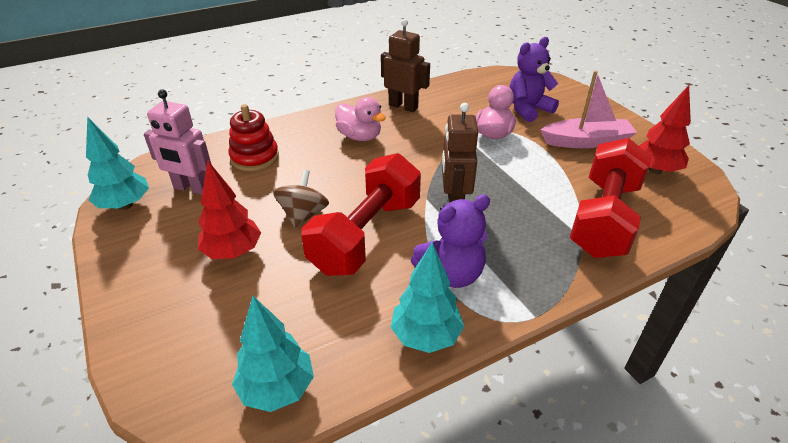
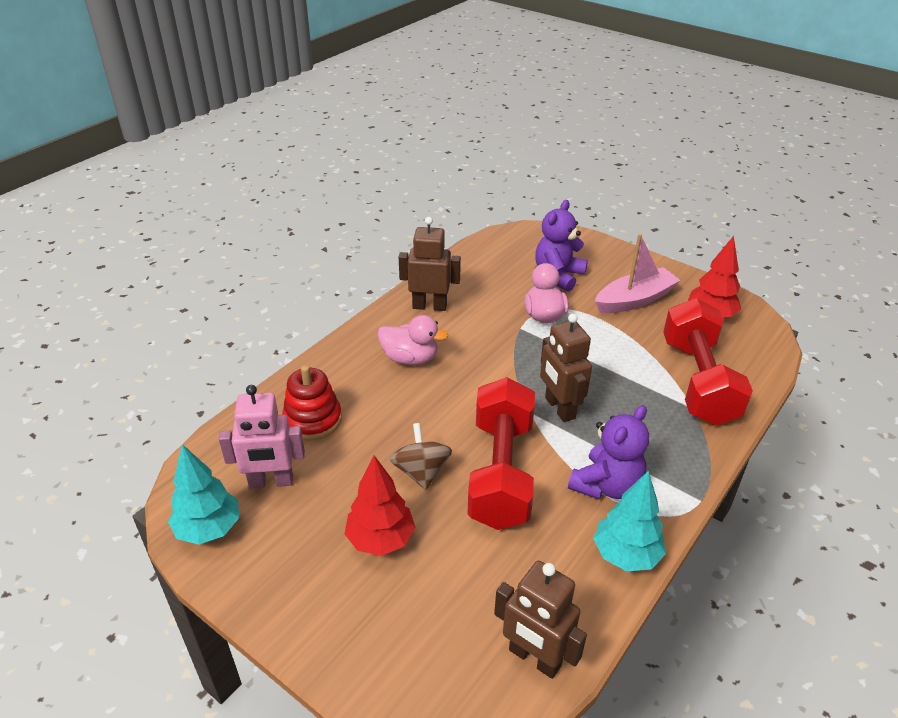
camera: 25 degrees left, 0 degrees up
turquoise tree [232,296,314,412] -> brown robot [494,561,587,679]

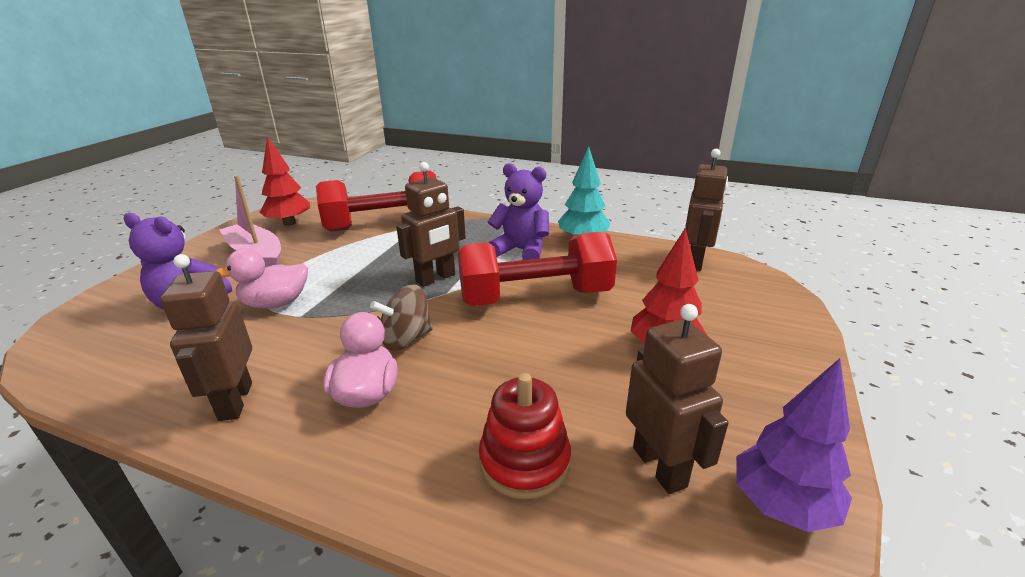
camera: 105 degrees left, 10 degrees down
turquoise tree [168,444,239,545] -> purple tree [736,358,852,532]
pink robot [219,385,305,489] -> brown robot [626,304,729,494]
brown spinning top [390,423,452,490] -> brown spinning top moved to [370,285,433,351]

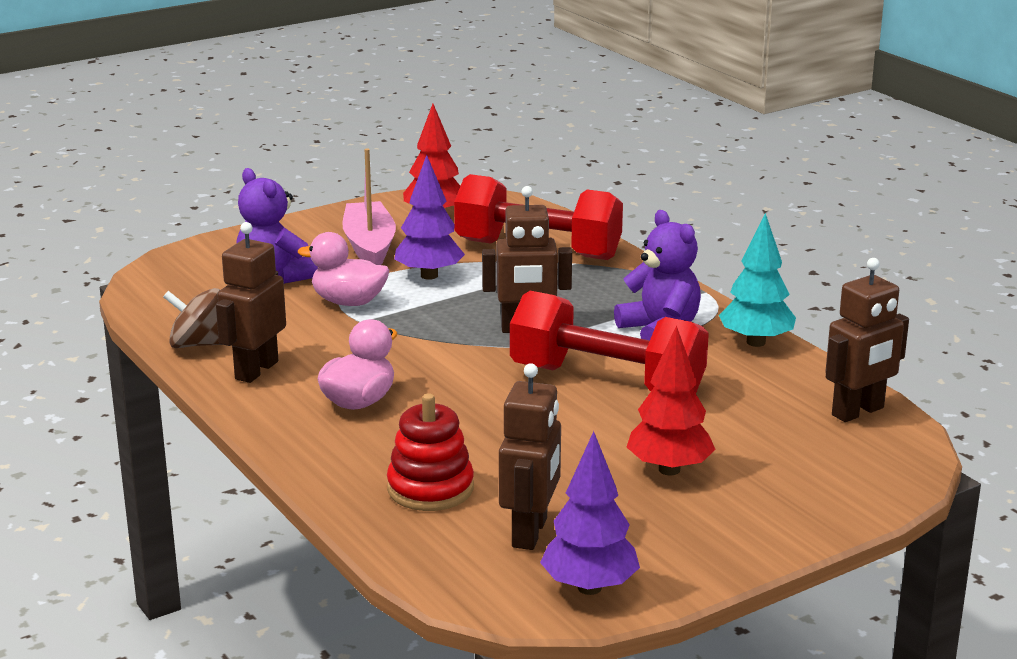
camera: 35 degrees right, 5 degrees down
brown spinning top [370,285,433,351] -> brown spinning top moved to [163,288,223,348]
none -> purple tree [394,155,465,280]

